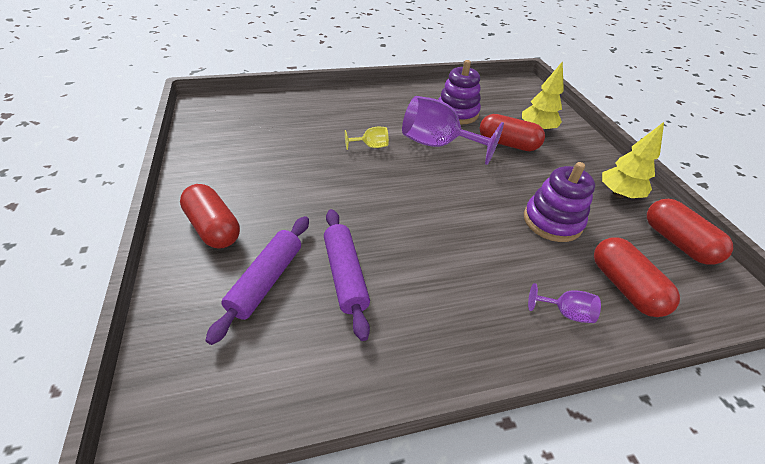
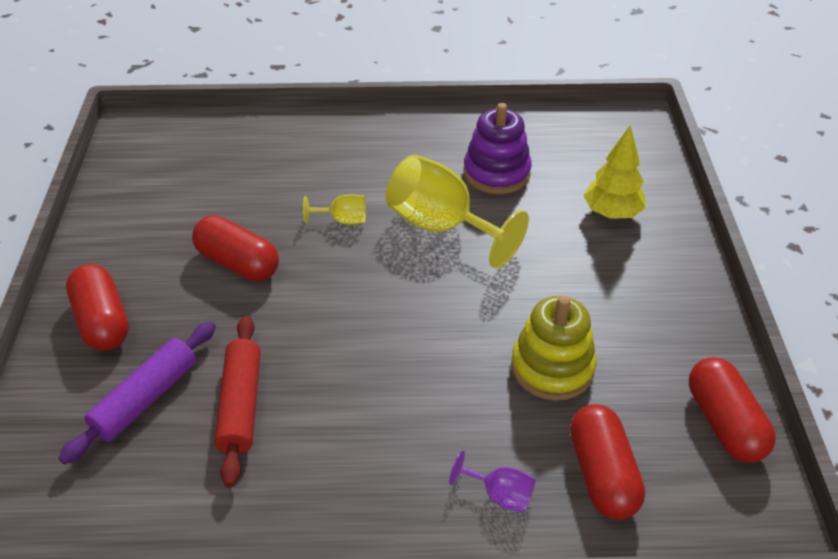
camera: 15 degrees right, 0 degrees up
purple rolling pin [324,209,370,341] -> red rolling pin [214,315,261,487]
purple goblet [402,96,504,165] -> yellow goblet [385,155,529,269]
red capsule [480,114,545,151] -> red capsule moved to [192,215,279,281]
purple stacking toy [524,162,595,242] -> yellow stacking toy [511,296,597,401]
yellow tree [602,122,664,198] -> none

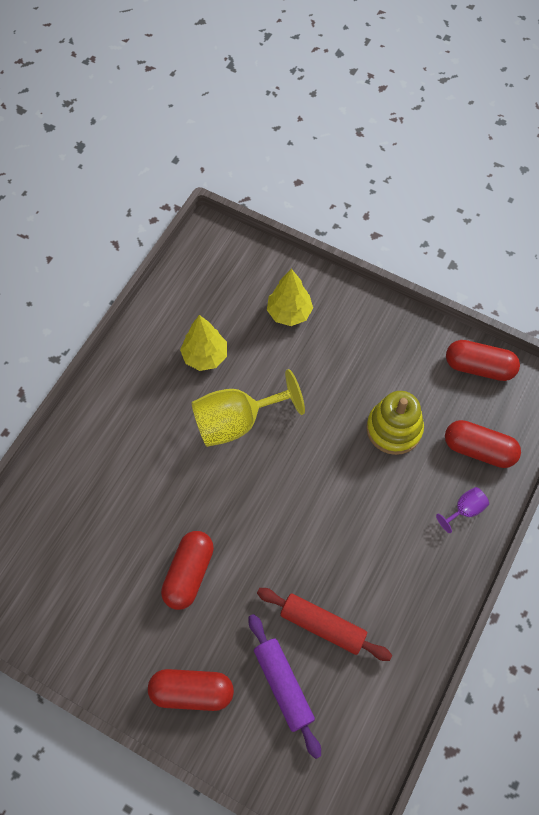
camera: 60 degrees left, 20 degrees up
red capsule [192,215,279,281] -> red capsule turned 45 degrees counterclockwise [161,531,214,610]
yellow goblet [303,194,366,225] -> none
purple stacking toy [464,103,532,194] -> yellow tree [180,315,227,371]

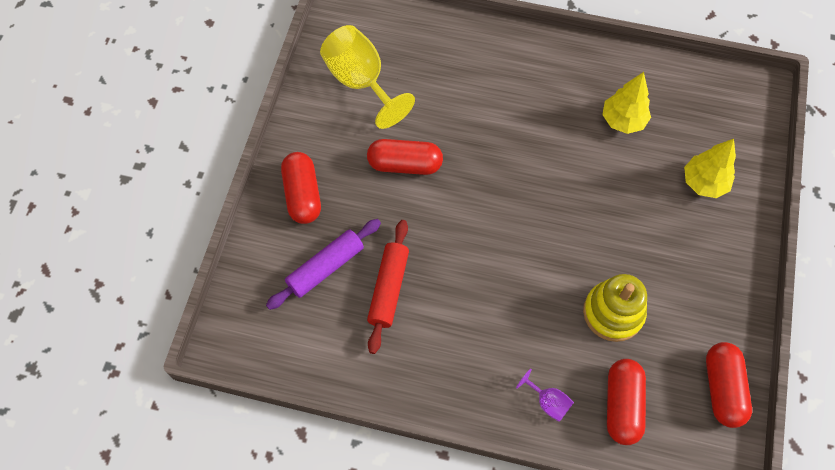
camera: 75 degrees right, 0 degrees up
yellow goblet [191,369,305,447] -> yellow goblet moved to [320,25,415,129]

